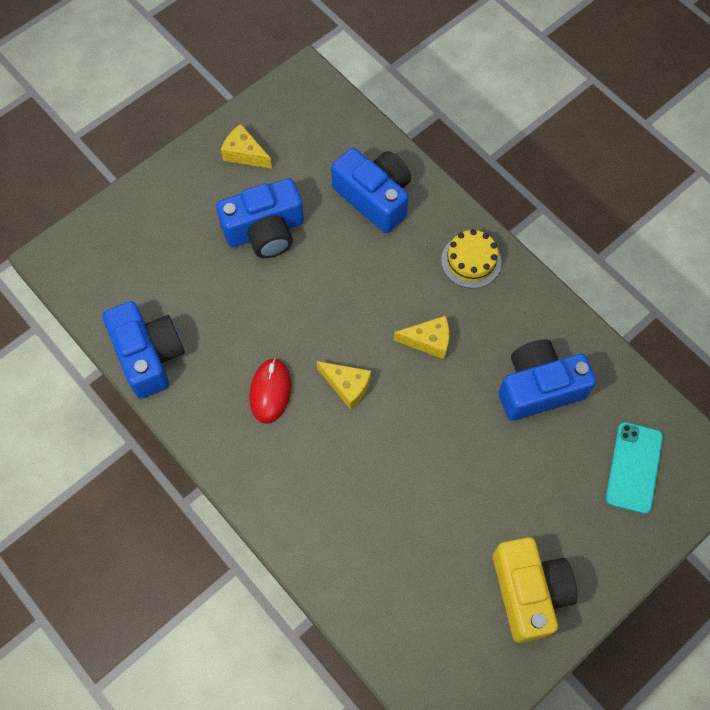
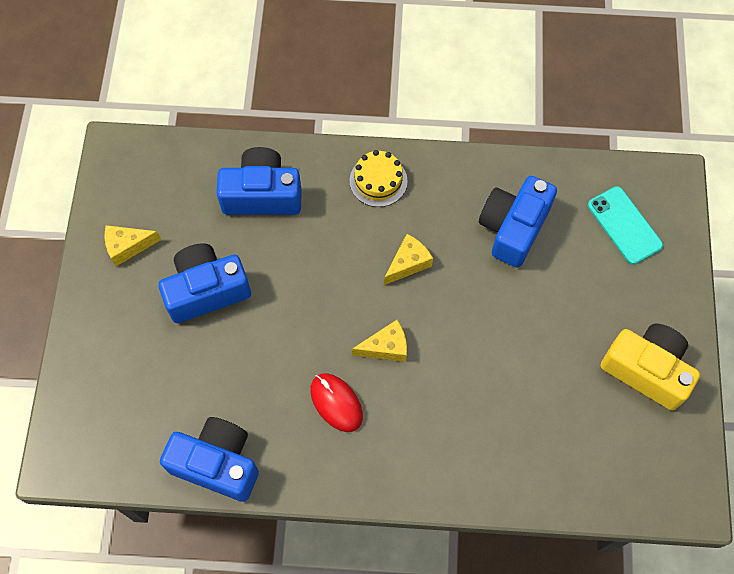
camera: 45 degrees left, 0 degrees up
blue camera [216,178,304,258] -> blue camera turned 135 degrees counterclockwise [158,243,251,323]

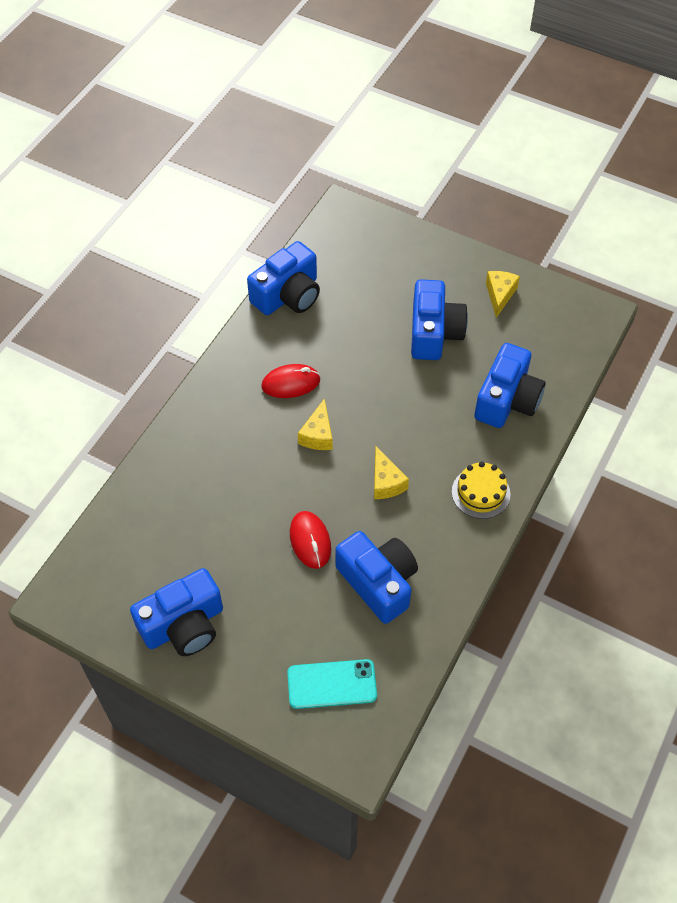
camera: 115 degrees right, 10 degrees down
yellow camera [601,324,700,410] -> blue camera [130,568,223,656]
none -> red mouse [290,511,331,569]

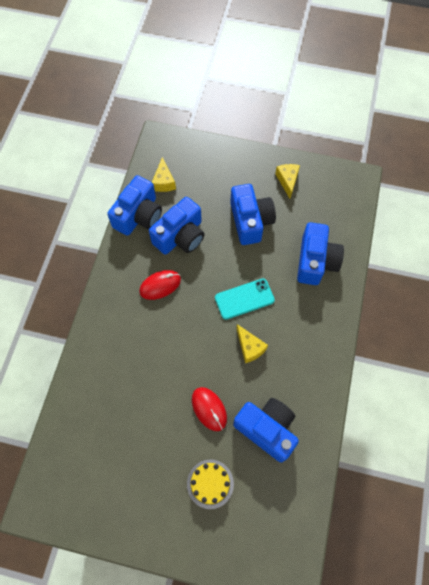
camera: 15 degrees left, 10 degrees up
blue camera [130,568,223,656] -> blue camera moved to [149,197,204,255]
turquoise phone [287,659,377,709] -> turquoise phone moved to [215,279,275,320]
yellow cheese [298,398,333,450] -> yellow cheese moved to [152,157,176,192]
yellow cake [452,462,511,519] -> yellow cake moved to [187,459,234,509]

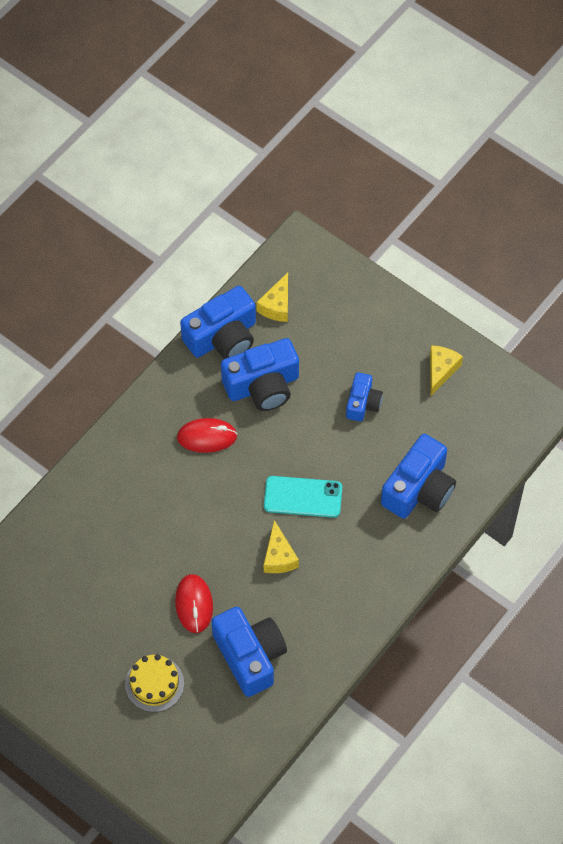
camera: 25 degrees right, 5 degrees down
blue camera [230,184,276,245] -> blue camera [346,372,383,422], size x0.58

